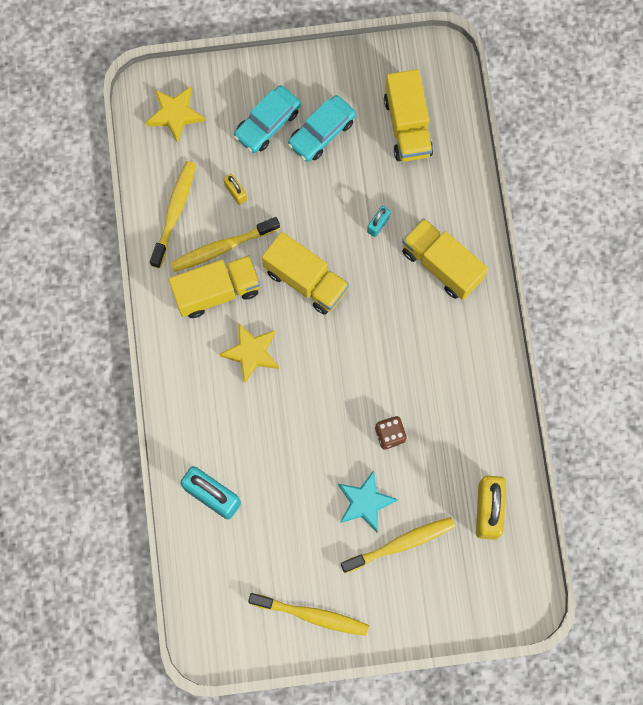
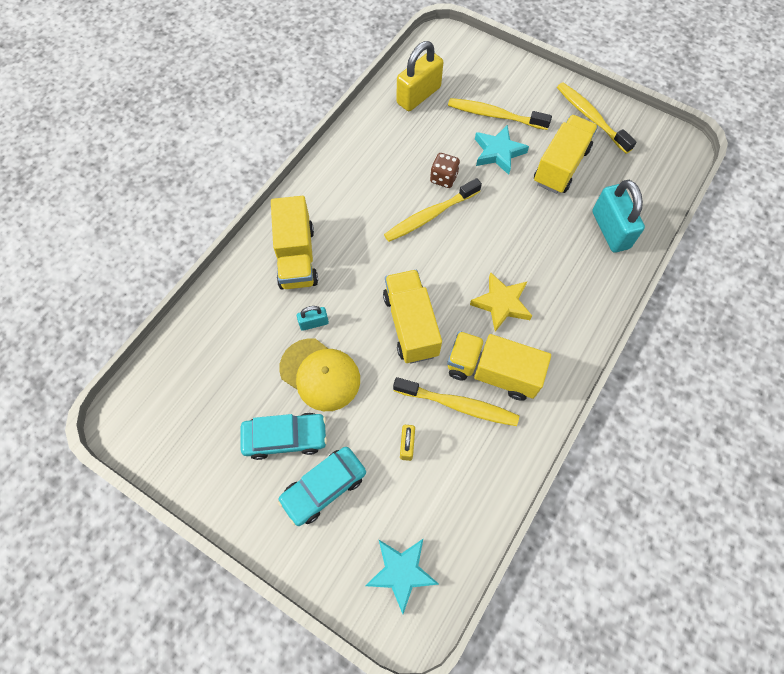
camera: 140 degrees left, 10 degrees down
yellow star [146,86,205,143] -> turquoise star [365,539,439,614]
yellow toothbrush [150,161,196,268] -> yellow toothbrush moved to [384,178,482,242]
turquoise car [234,85,301,153] -> turquoise car turned 150 degrees clockwise [278,447,366,526]
yellow truck [384,69,433,162] -> yellow truck moved to [534,115,598,194]
none -> yellow cap [279,338,360,411]

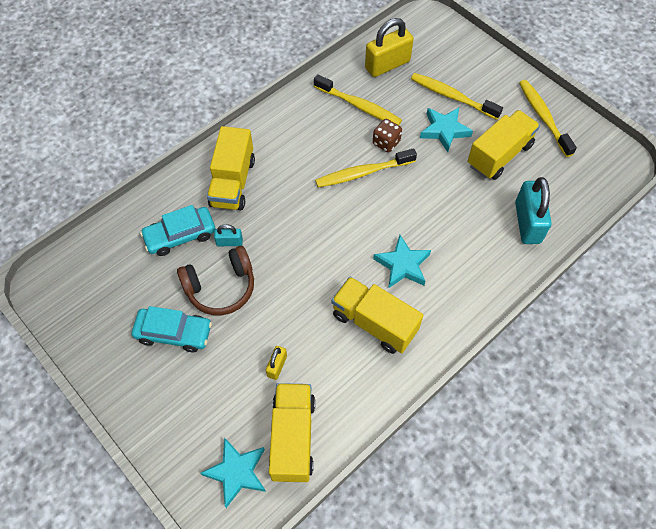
camera: 15 degrees right, 5 degrees down
turquoise car [278,447,366,526] -> turquoise car moved to [140,205,215,256]
yellow cap [279,338,360,411] -> brown headphones [177,246,254,315]
yellow truck [383,270,442,364] -> yellow truck moved to [269,383,316,482]
yellow toothbrush [393,377,519,426] -> yellow toothbrush moved to [314,74,402,125]
yellow star [470,272,532,332] -> turquoise star [373,235,431,289]

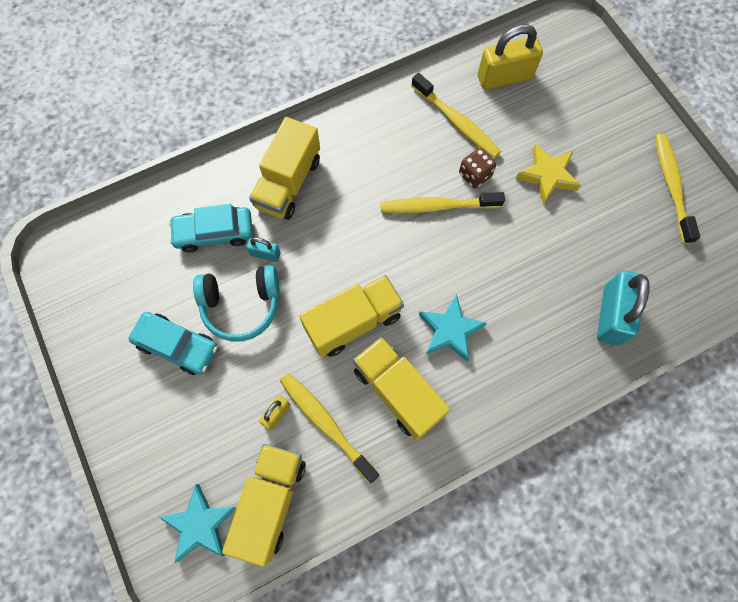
camera: 15 degrees right, 10 degrees up
brown headphones [177,246,254,315] -> turquoise headphones [193,265,280,342]
yellow toothbrush [411,73,503,120] -> yellow toothbrush moved to [280,373,379,483]
turquoise star [420,108,473,152] -> yellow star [516,144,581,204]
yellow truck [468,110,540,180] -> yellow truck moved to [299,275,404,357]

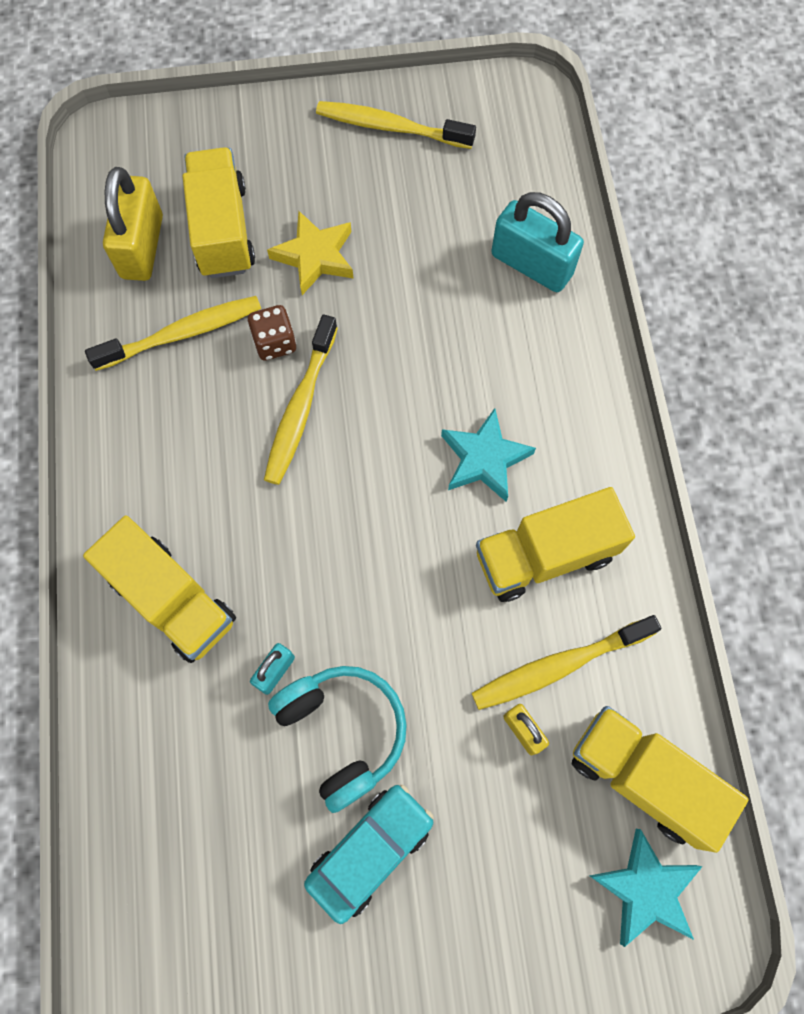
camera: 70 degrees left, 0 degrees up
turquoise car [169,204,253,252] -> none
turquoise headphones [193,265,280,342] -> turquoise headphones turned 45 degrees counterclockwise [268,666,407,813]
yellow truck [299,275,404,357] -> yellow truck moved to [183,147,255,278]

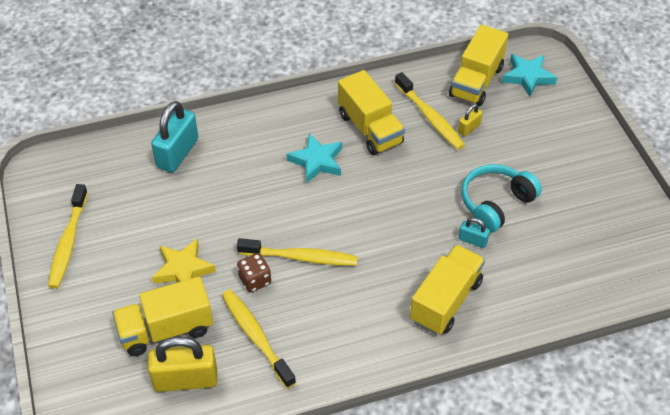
camera: 100 degrees left, 20 degrees down
turquoise car [304,785,434,924] -> none

